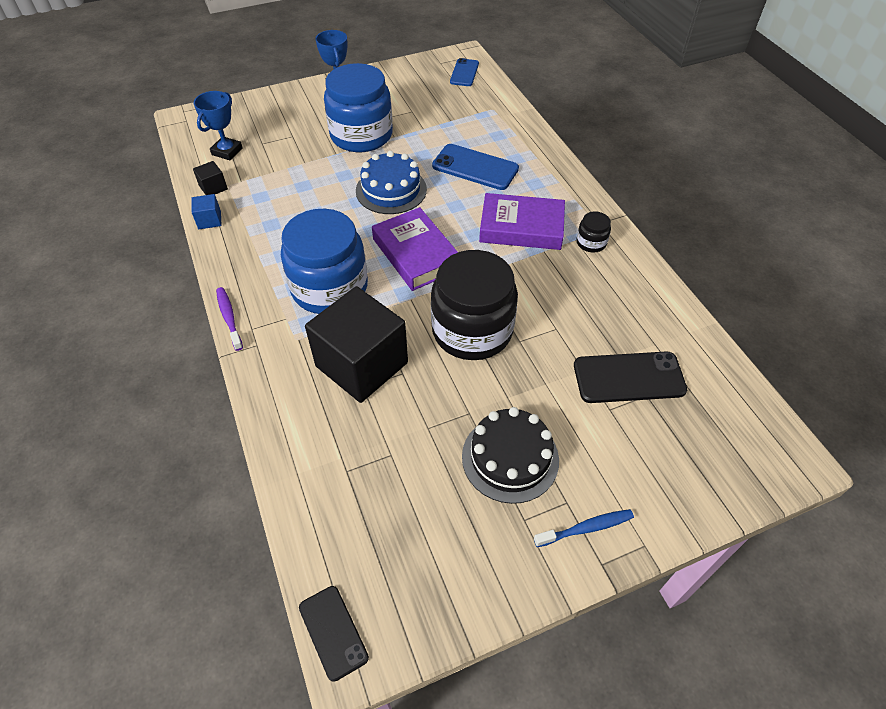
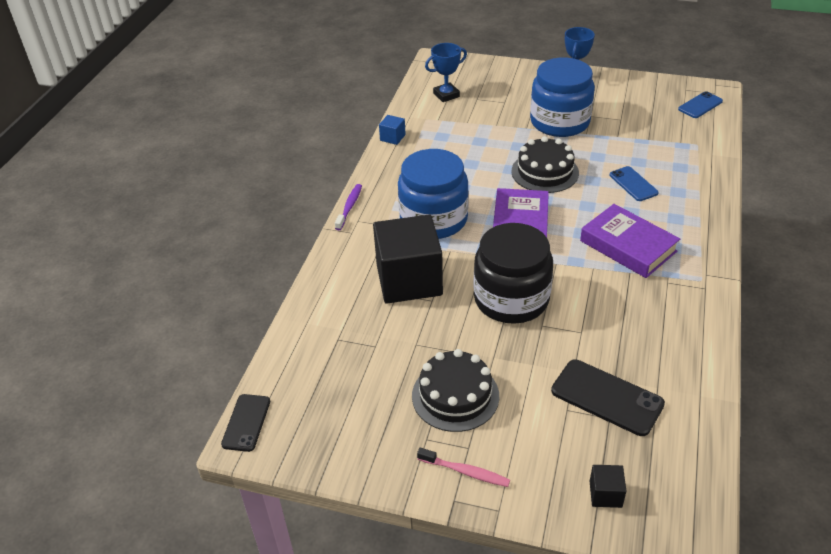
camera: 40 degrees right, 10 degrees down
black cube [193,161,228,195] -> black cube moved to [589,465,626,508]
blue cake [356,151,427,214] -> black cake [511,136,579,193]
blue phone [432,144,519,190] -> blue phone [610,166,659,201], size x0.63
blue toothbrush [534,509,634,547] -> pink toothbrush [417,448,510,487]
black jar [577,212,611,252] -> none

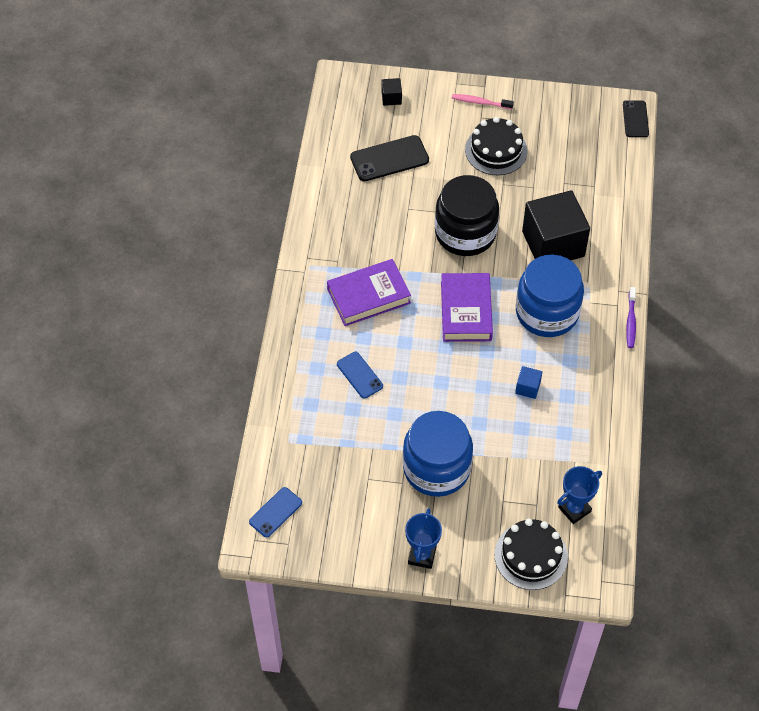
camera: 170 degrees right, 15 degrees up
blue cube [379,115,406,145] -> blue cube moved to [515,366,542,399]
black cake [511,136,579,193] -> black cake moved to [494,519,568,590]
black phone [551,359,665,436] -> black phone turned 45 degrees counterclockwise [350,135,429,181]
purple book [580,204,680,278] -> purple book turned 60 degrees counterclockwise [327,259,411,326]

